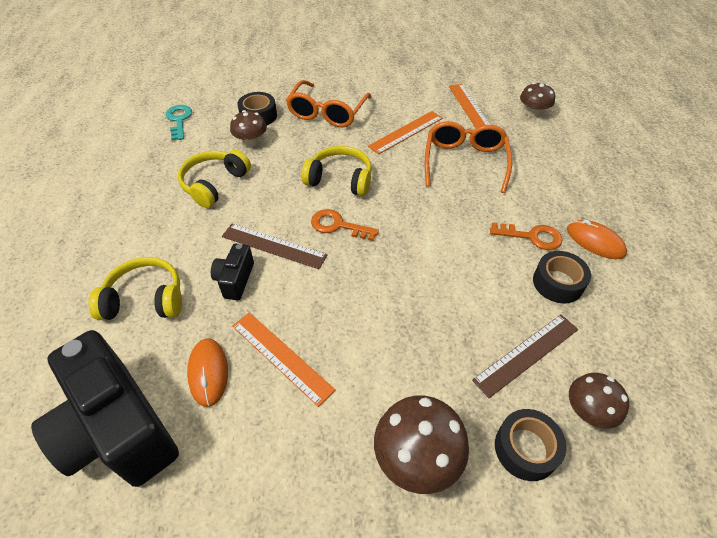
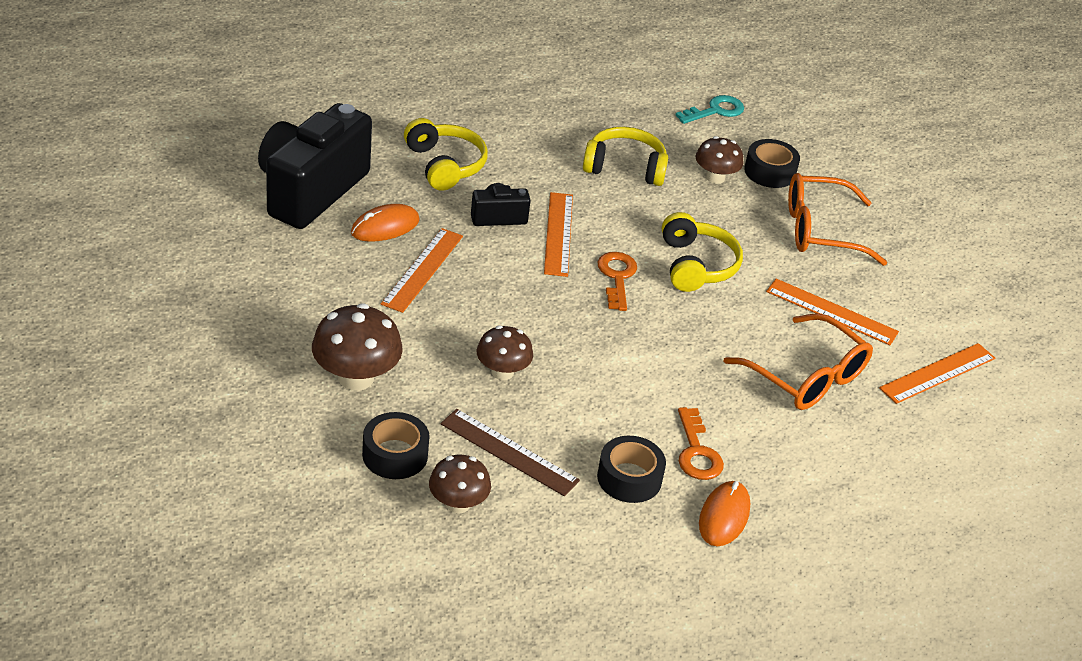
camera: 65 degrees right, 10 degrees down
brown ruler [222,224,327,269] -> orange ruler [544,192,573,277]
orange glasses [425,121,512,193] -> orange glasses turned 60 degrees clockwise [723,313,873,410]
brown mushroom [520,82,555,117] -> brown mushroom moved to [477,325,533,380]

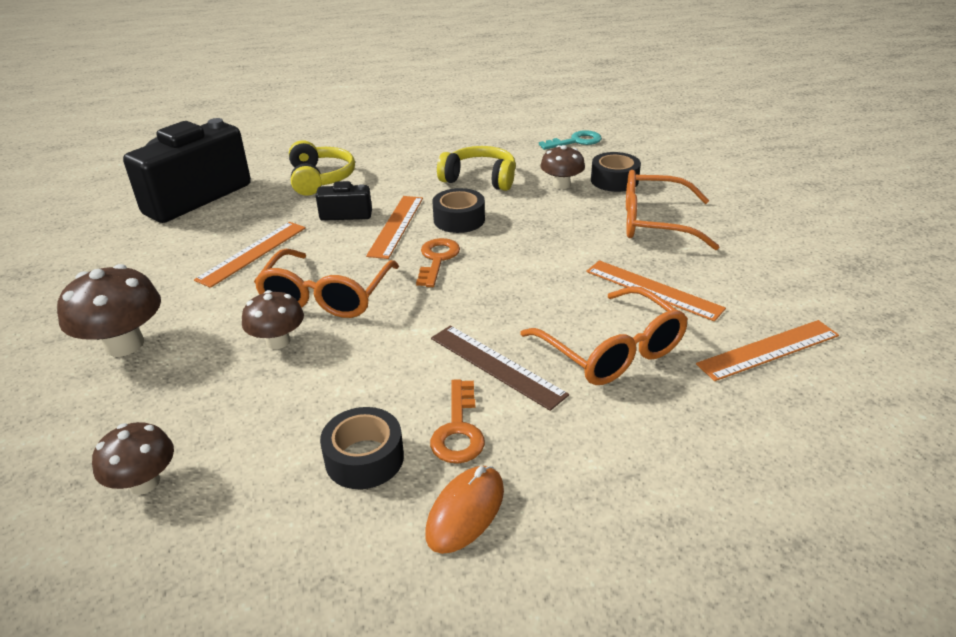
camera: 15 degrees right, 5 degrees down
orange mouse [351,204,420,242] -> none
black tape [362,412,430,479] -> black tape moved to [432,188,485,233]
brown ruler [440,409,580,496] -> brown ruler moved to [431,325,569,411]
yellow headphones [662,212,743,292] -> none
none -> orange glasses [254,249,399,318]

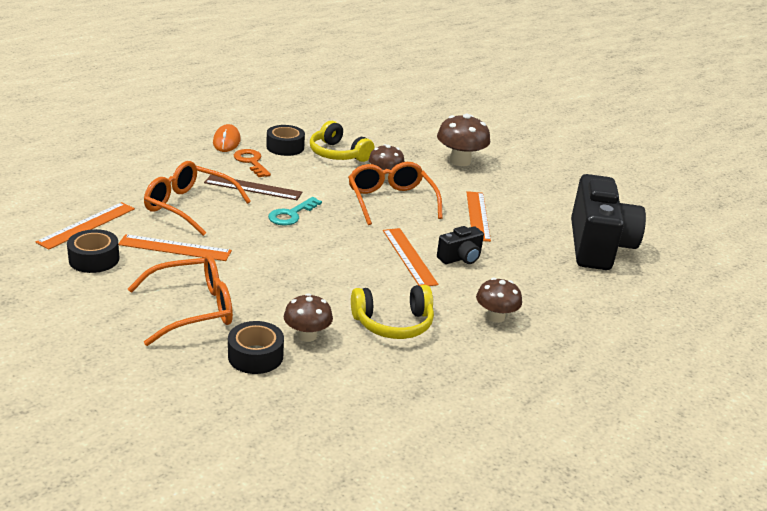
camera: 145 degrees right, 5 degrees down
brown mushroom [92,422,174,495] -> brown mushroom moved to [476,278,522,323]
yellow headphones [289,140,355,196] -> yellow headphones moved to [310,121,374,162]
orange key [416,238,460,287] -> none
black tape [432,188,485,233] -> black tape moved to [67,229,119,273]
turquoise key [539,130,602,150] -> turquoise key moved to [268,197,322,226]

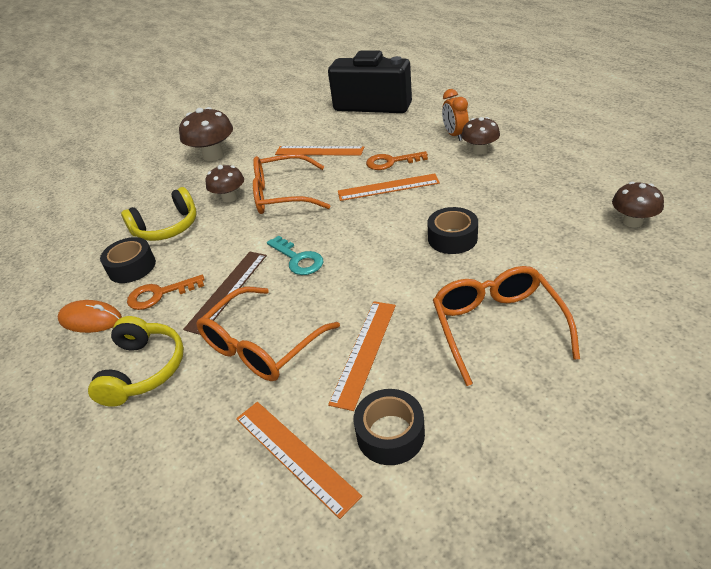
camera: 70 degrees left, 10 degrees up
black tape [228,321,284,374] -> black tape moved to [427,207,478,254]
brown mushroom [284,293,333,342] -> brown mushroom moved to [612,182,664,228]
yellow headphones [351,285,434,339] -> yellow headphones moved to [88,316,184,407]
black camera [437,226,484,264] -> orange key [366,151,428,170]
none -> orange clock [442,89,469,141]

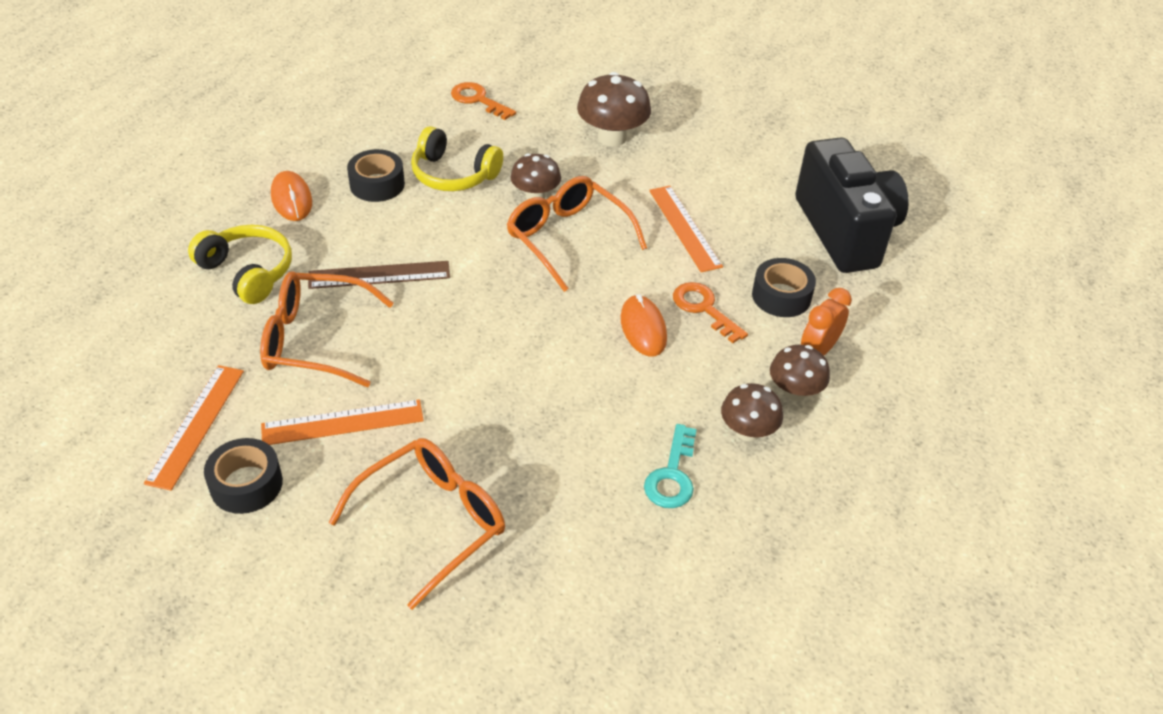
camera: 50 degrees right, 5 degrees up
yellow headphones [88,316,184,407] -> yellow headphones turned 105 degrees counterclockwise [188,225,292,304]
orange key [127,275,205,310] -> orange key moved to [451,82,516,120]
turquoise key [267,236,323,275] -> turquoise key moved to [644,424,697,508]
orange ruler [338,174,440,201] -> orange mouse [621,294,667,357]
black tape [427,207,478,254] -> black tape moved to [752,258,816,317]
brown mushroom [612,182,664,228] -> brown mushroom moved to [721,383,783,441]

